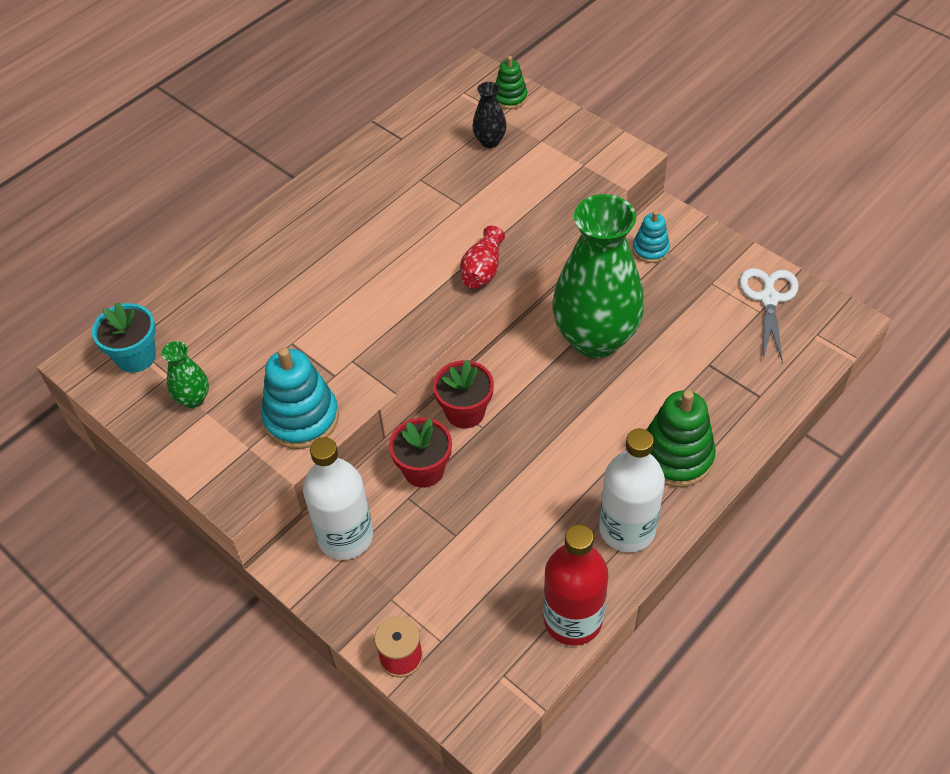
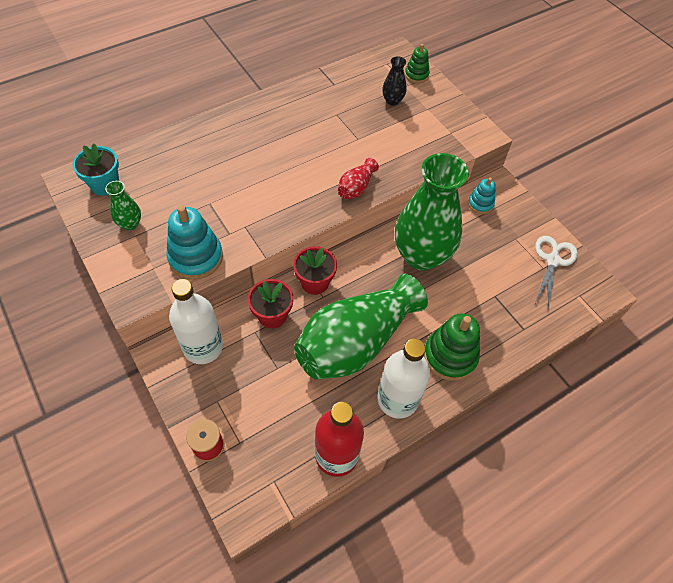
camera: 10 degrees right, 5 degrees up
none -> green vase [294,274,428,380]

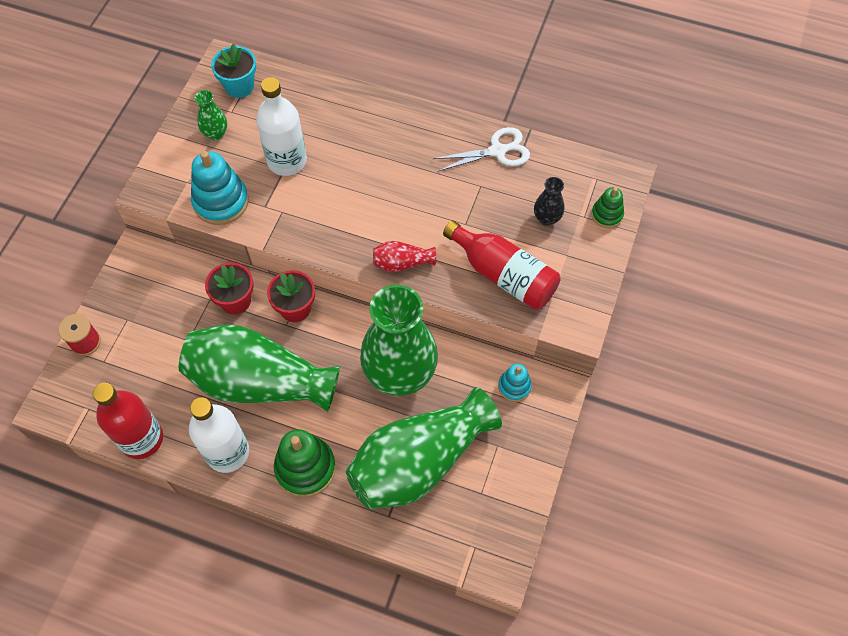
camera: 55 degrees right, 5 degrees up
white bottle [169,279,223,364] -> white bottle moved to [256,77,307,176]
white scissors [535,236,578,310] -> white scissors moved to [433,127,530,172]
none -> green vase [346,387,502,509]
none -> red bottle [443,220,561,310]

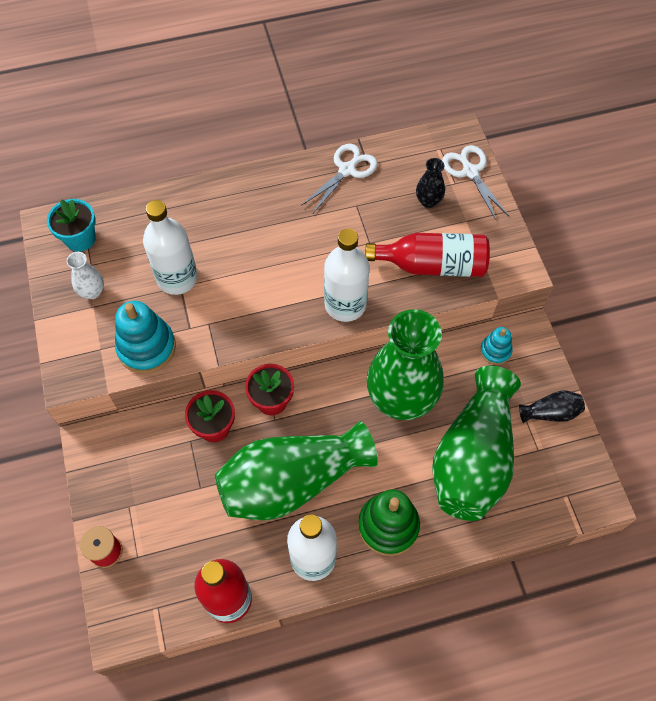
camera: 35 degrees left, 0 degrees up
green vase [195,90,227,140] -> white vase [67,252,104,299]
red vase [373,241,436,272] -> white bottle [324,229,370,322]
green stacking toy [591,187,624,228] -> white scissors [442,145,509,221]
none -> black vase [519,391,585,423]

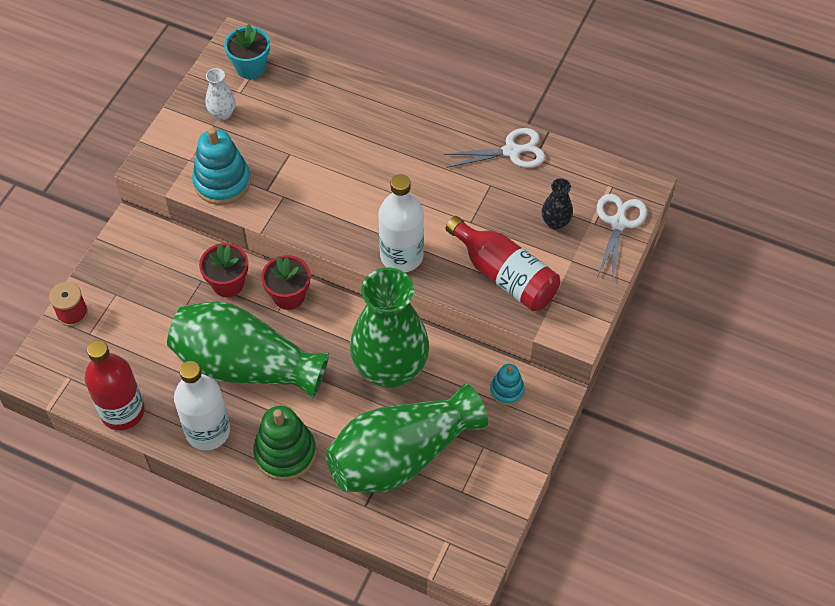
camera: 40 degrees right, 5 degrees down
white bottle [143,200,198,295] -> none
black vase [519,391,585,423] -> none

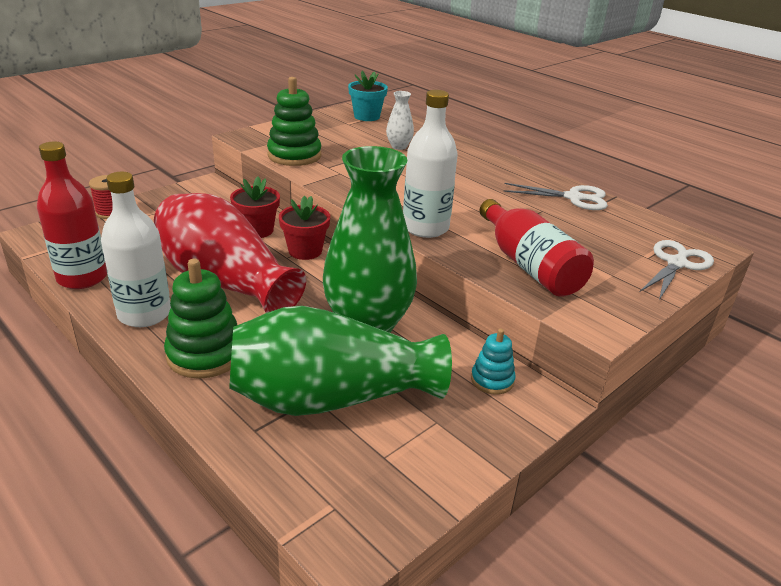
camera: 20 degrees right, 25 degrees down
green vase [167,302,329,399] -> red vase [154,193,306,313]
turquoise stacking toy [192,128,251,205] -> green stacking toy [267,77,321,166]
white vase [206,68,235,120] -> white vase moved to [386,91,414,150]
black vase [542,179,573,230] -> none

